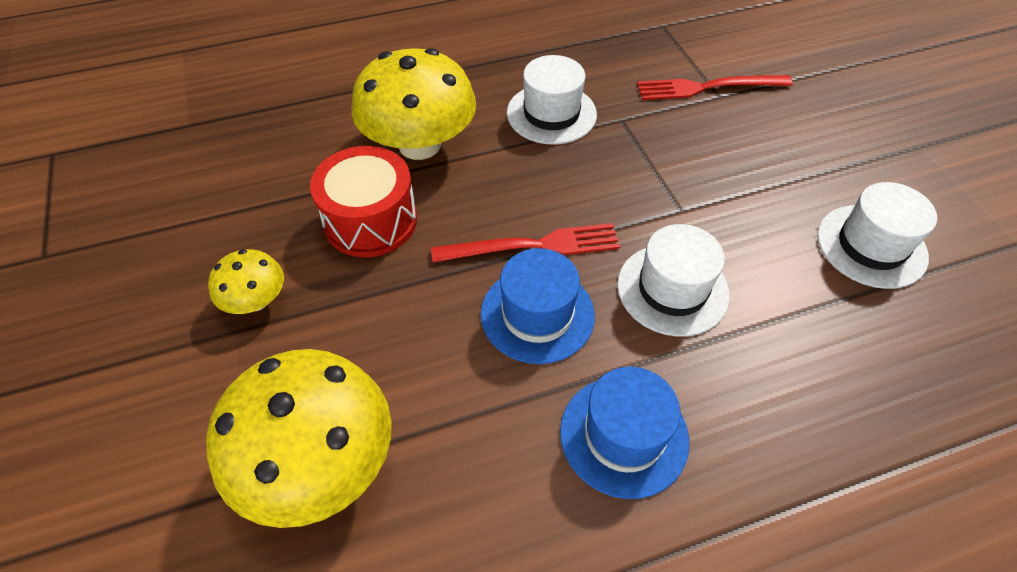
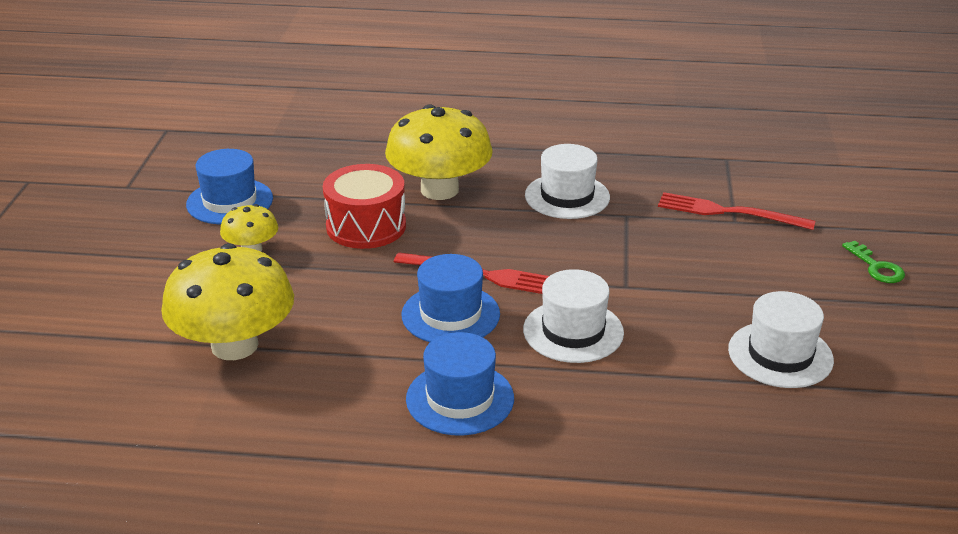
camera: 25 degrees right, 20 degrees down
none -> blue hat [186,149,273,224]
none -> green key [842,241,905,283]

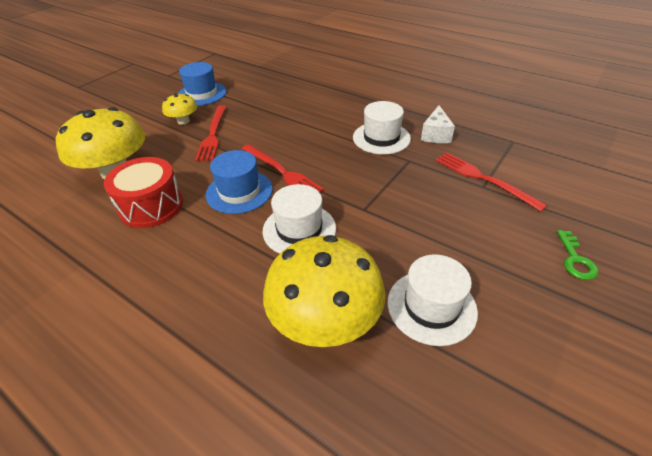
camera: 30 degrees right, 10 degrees up
red drum [323,164,406,249] -> red drum moved to [104,157,183,228]
yellow mushroom [385,105,493,200] -> yellow mushroom moved to [263,235,385,347]
blue hat [406,332,514,436] -> none
none -> red fork [195,105,226,161]
none -> white cheese [421,106,455,143]

